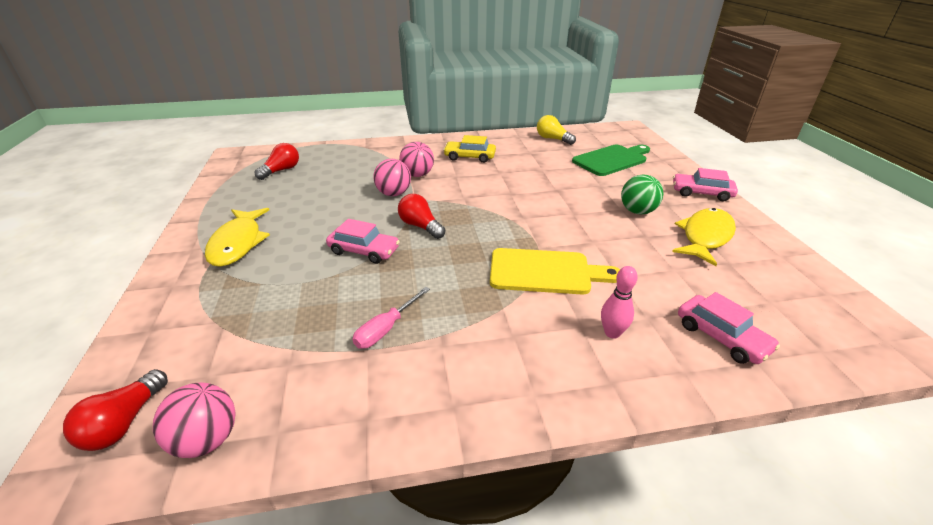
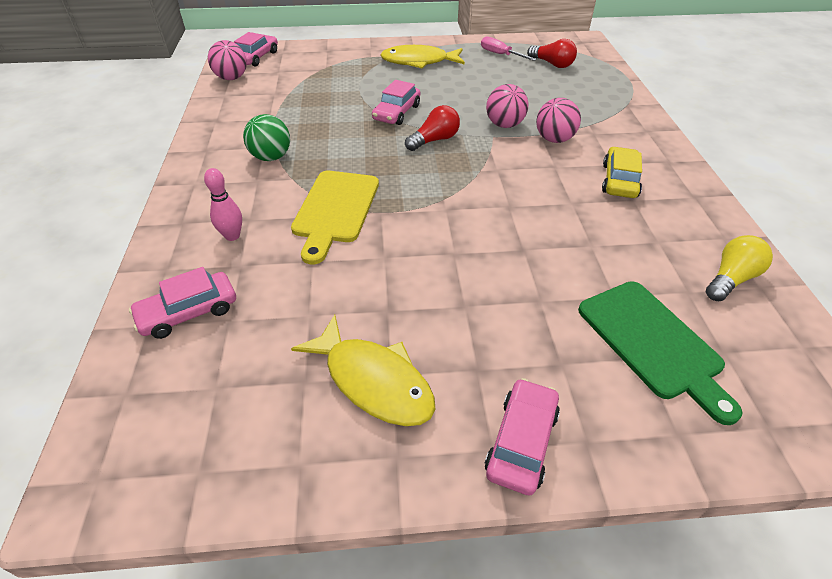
camera: 95 degrees right, 10 degrees up
red light bulb [63,369,168,451] -> pink car [234,32,278,67]
pink screwdriver [353,287,430,349] -> pink screwdriver moved to [481,36,537,61]
green ball [621,175,664,214] -> green ball moved to [243,114,290,161]

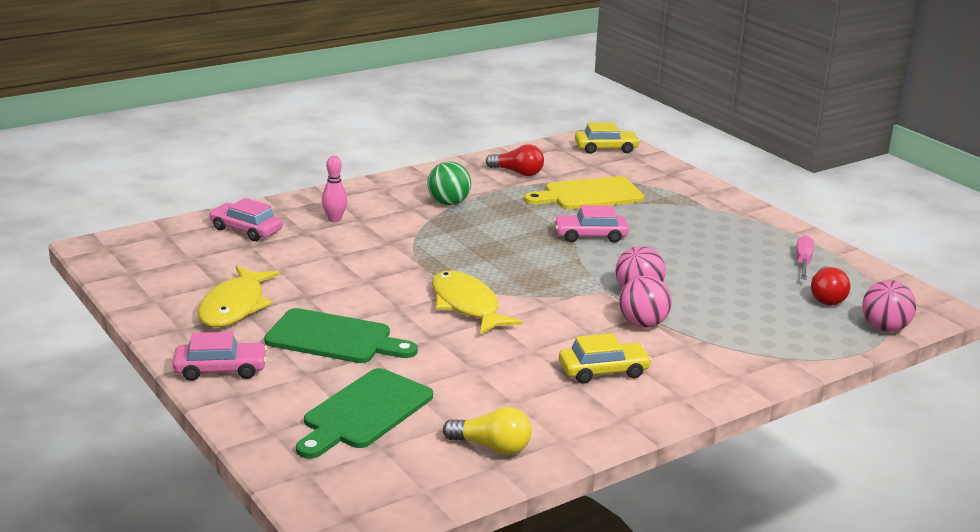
camera: 60 degrees right, 20 degrees down
pink ball [208,40,247,80] -> pink ball moved to [862,280,916,332]
pink car [234,32,278,67] -> yellow car [575,122,640,154]
yellow cutting board [291,171,379,264] -> yellow cutting board moved to [524,176,644,209]
yellow fish [380,45,465,68] -> yellow fish moved to [432,271,523,335]
red light bulb [405,105,460,151] -> red light bulb moved to [486,144,544,176]
none -> green cutting board [264,308,418,363]

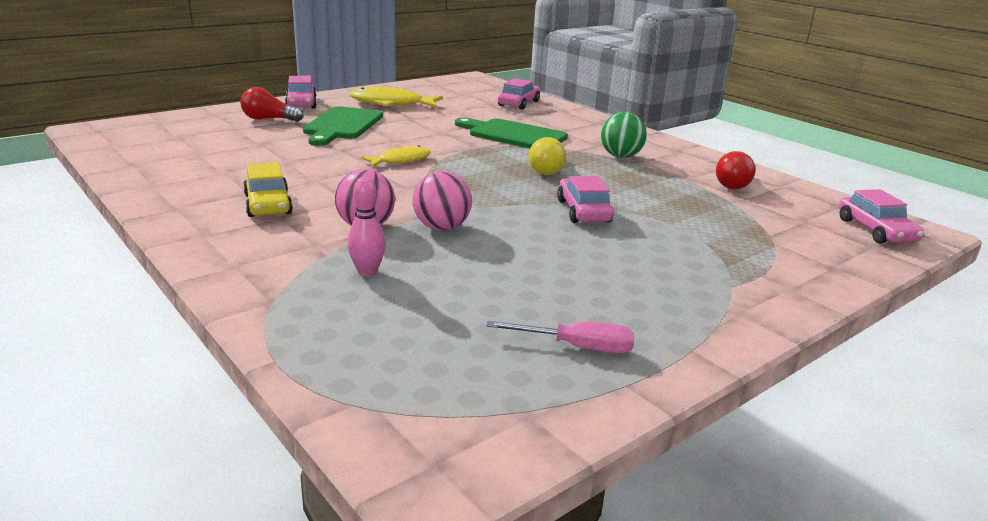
camera: 85 degrees right, 0 degrees up
green cutting board [296,368,433,459] -> green cutting board moved to [455,117,568,148]
pink bowling pin [322,156,347,222] -> pink bowling pin moved to [347,177,386,277]
yellow fish [432,271,523,335] -> yellow fish [361,145,431,167], size x0.62
yellow light bulb [443,407,532,455] -> yellow light bulb moved to [529,137,566,175]
yellow cutting board [524,176,644,209] -> none
yellow car [575,122,640,154] -> pink car [839,189,924,244]
red light bulb [811,266,850,305] -> red light bulb moved to [241,87,303,122]
pink ball [862,280,916,332] -> none

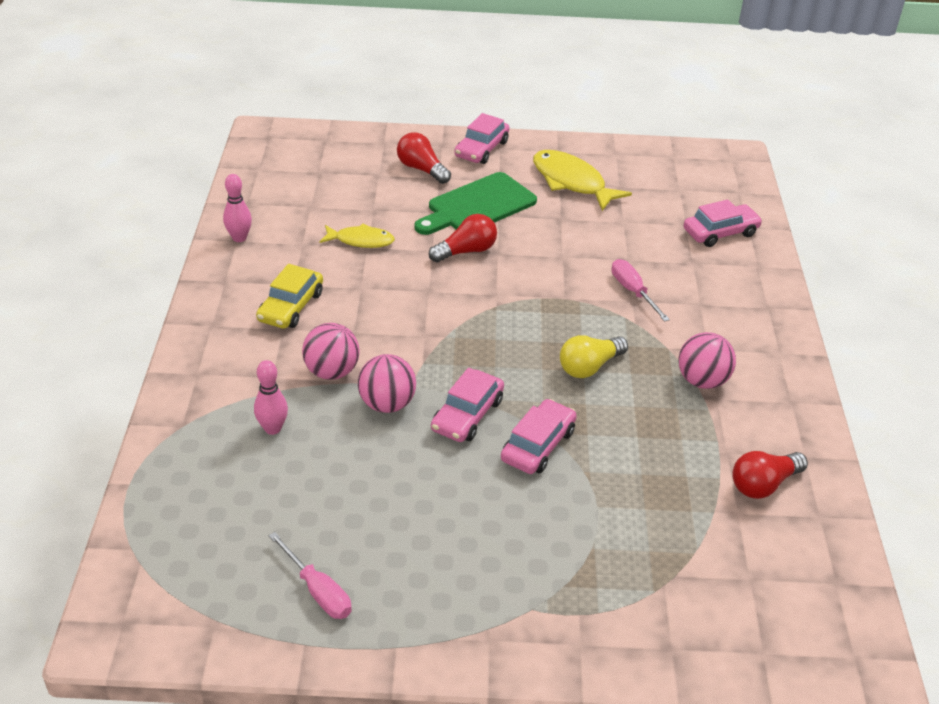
camera: 40 degrees right, 15 degrees up
yellow fish [361,145,431,167] -> yellow fish moved to [319,223,395,248]
green cutting board [455,117,568,148] -> pink screwdriver [612,259,670,322]
green ball [601,112,647,158] -> pink ball [679,332,736,389]
pink car [839,189,924,244] -> pink car moved to [431,368,504,442]
none -> pink bowling pin [223,174,252,242]
none -> red light bulb [429,214,497,262]

